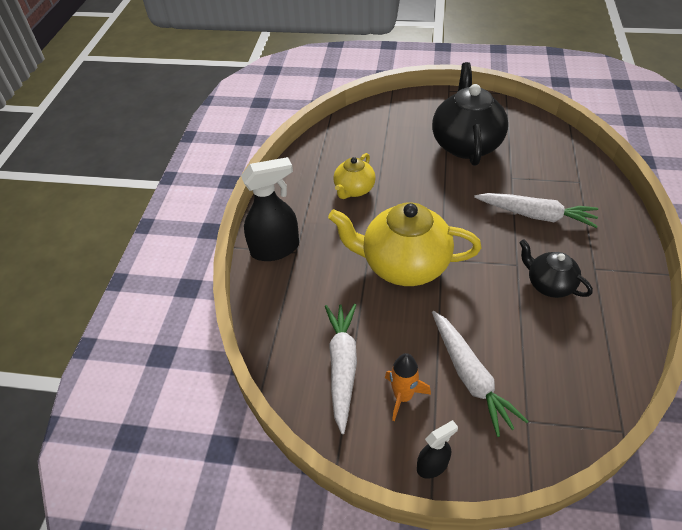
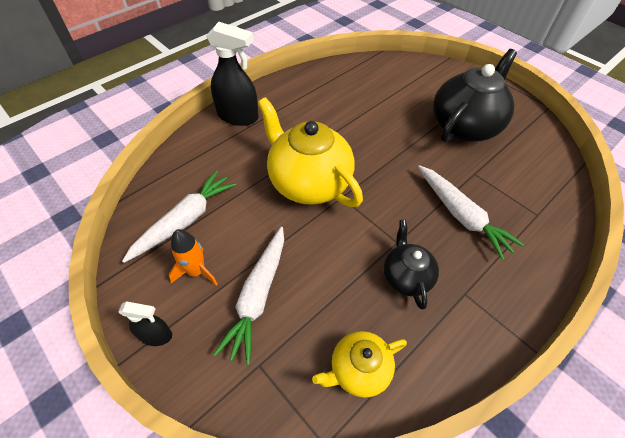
camera: 35 degrees right, 5 degrees up
yellow teapot [333,153,376,199] -> yellow teapot moved to [312,331,407,398]

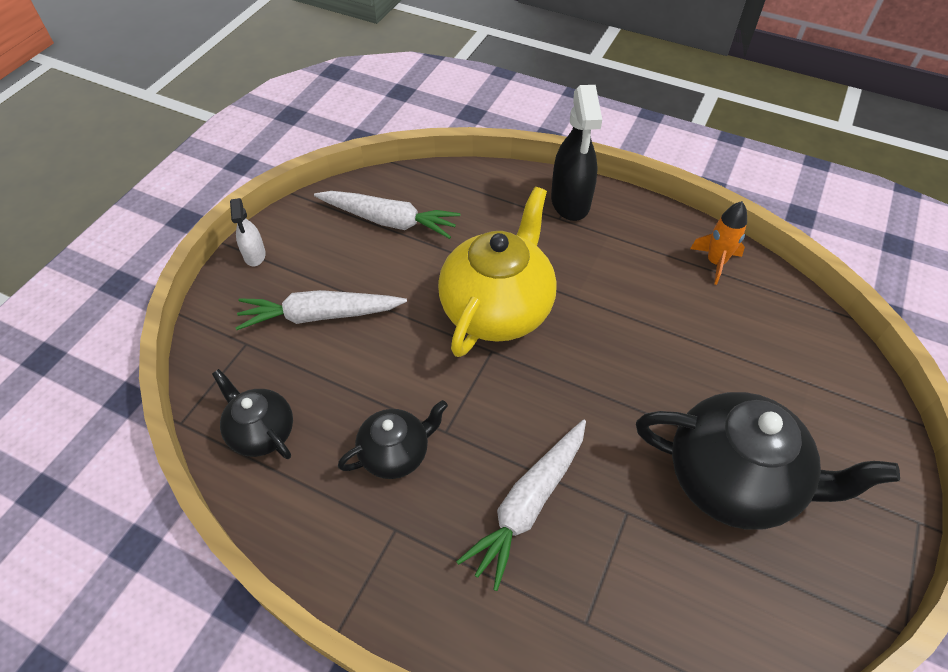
camera: 70 degrees right, 0 degrees up
black spray bottle [118,301,172,346] -> white spray bottle [230,198,266,266]
orange rocket [169,229,217,285] -> orange rocket moved to [690,201,747,285]
yellow teapot [312,331,407,398] -> black teapot [212,369,293,459]

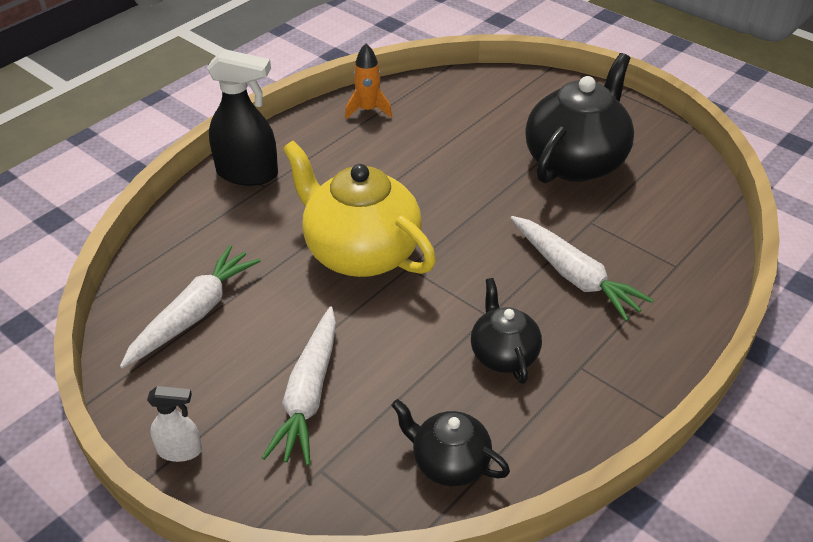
camera: 75 degrees left, 10 degrees down
black teapot [212,369,293,459] -> black teapot turned 60 degrees clockwise [391,399,510,486]

